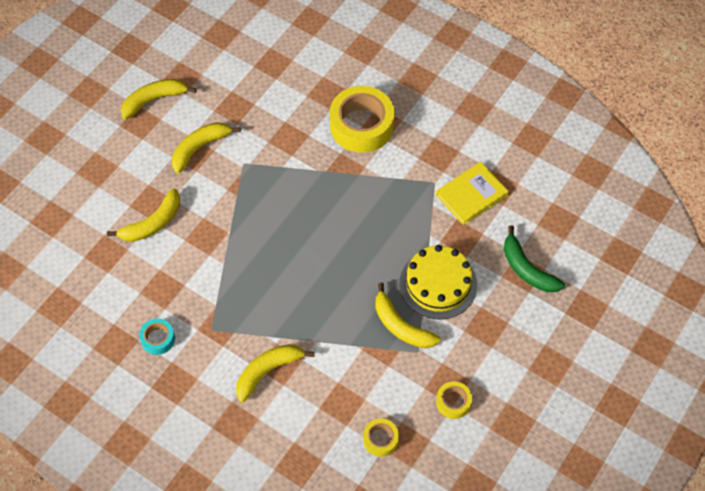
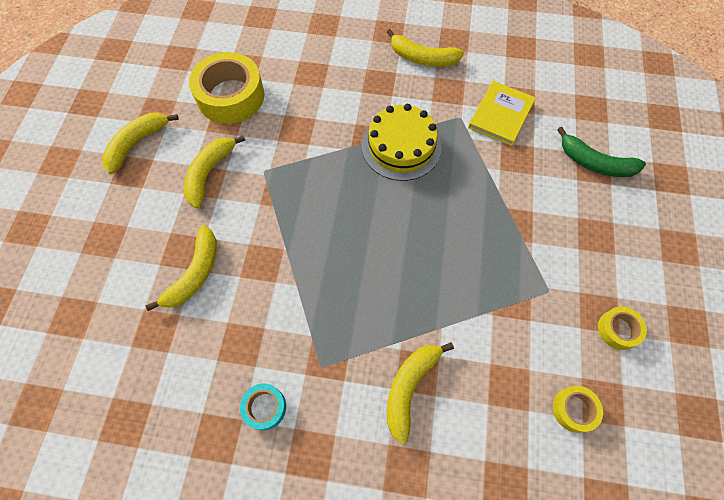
camera: 25 degrees left, 5 degrees up
yellow tape [330,86,394,153] -> yellow tape moved to [189,52,264,124]
yellow banana [375,283,441,348] -> yellow banana moved to [387,29,464,67]
yellow cake [400,245,477,320] -> yellow cake moved to [362,104,442,181]

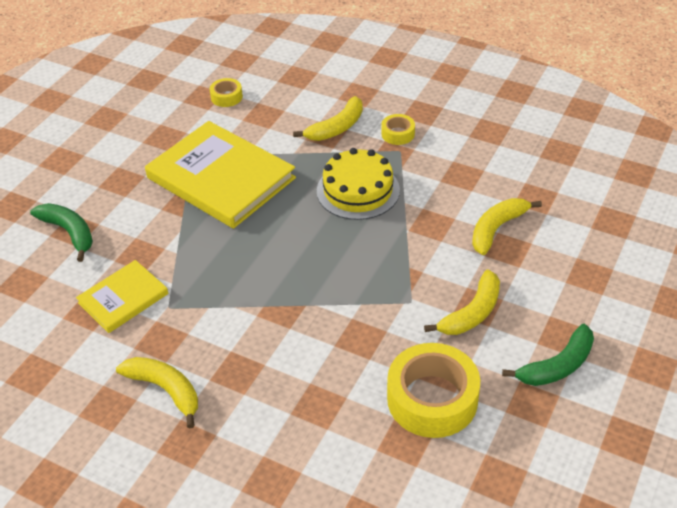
camera: 160 degrees left, 20 degrees down
yellow banana [102,113,179,174] -> green banana [502,324,594,386]
turquoise tape [240,384,286,430] -> none
yellow cake [362,104,442,181] -> yellow cake moved to [317,148,400,220]
yellow tape [598,306,647,350] -> yellow tape moved to [381,114,415,145]
none -> yellow book [145,121,296,229]

